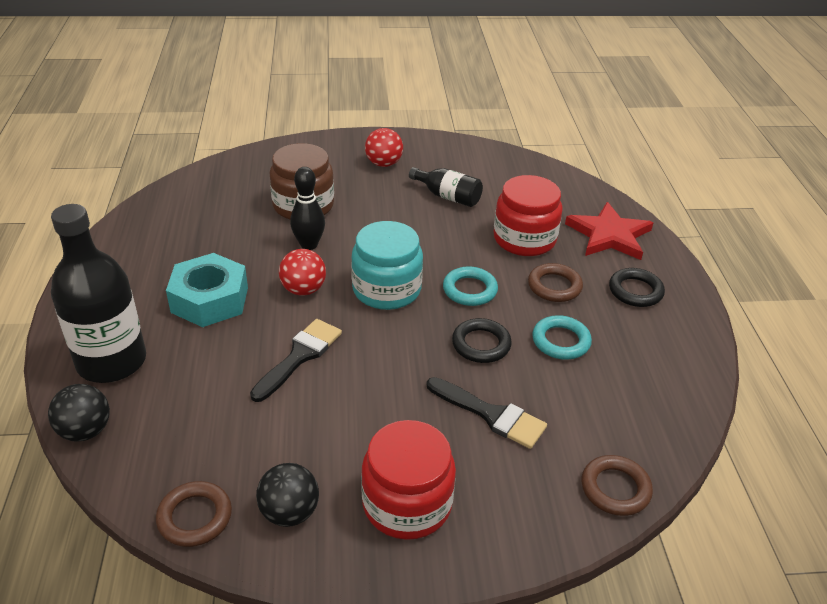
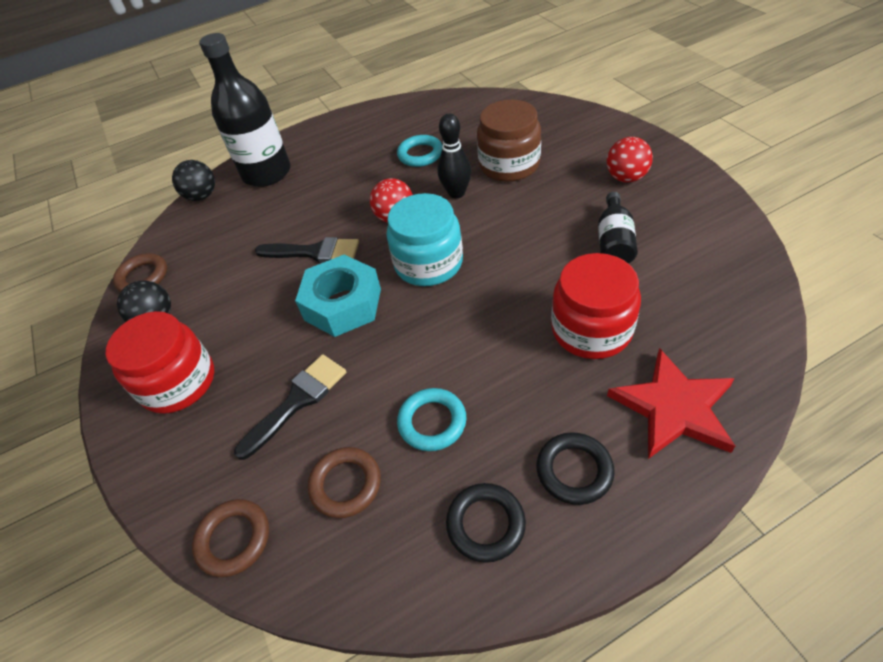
camera: 75 degrees right, 10 degrees up
turquoise nut [166,253,248,327] -> turquoise nut moved to [295,255,381,337]
black brush [427,377,547,449] -> black brush turned 150 degrees counterclockwise [234,354,346,460]
turquoise ring [443,266,498,306] -> turquoise ring moved to [397,135,442,167]
black ring [452,318,512,363] -> black ring moved to [446,483,526,563]
brown ring [528,263,583,302] -> brown ring moved to [308,447,381,518]

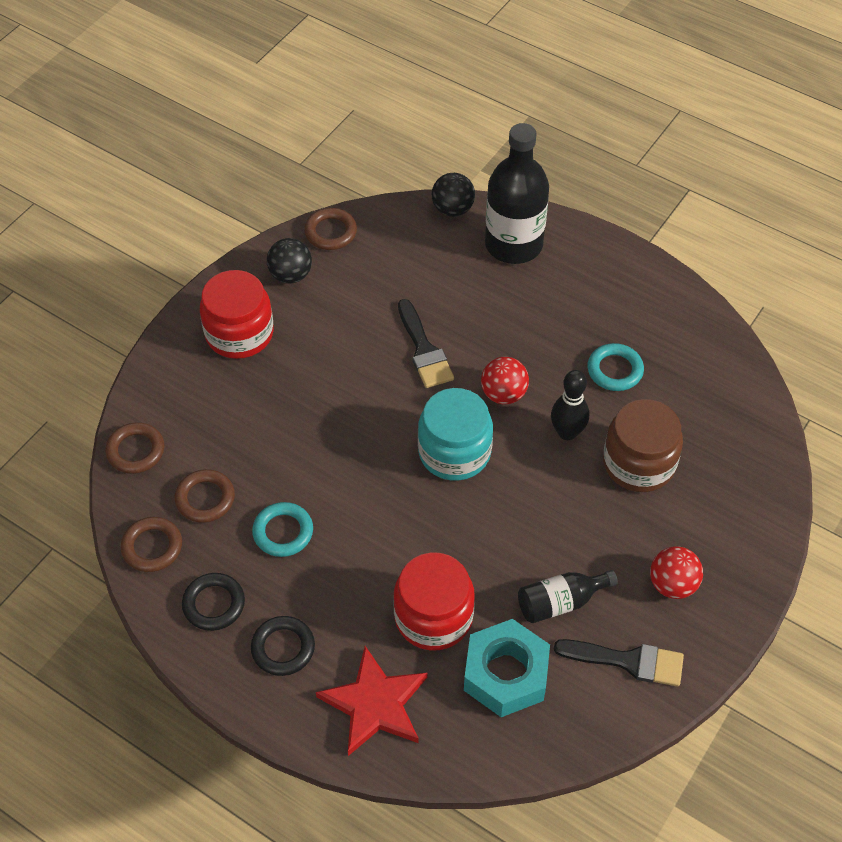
camera: 55 degrees right, 5 degrees up
black brush [234,354,346,460] -> black brush moved to [553,639,684,687]
turquoise nut [295,255,381,337] -> turquoise nut moved to [464,619,550,717]
none -> brown ring [120,517,182,572]

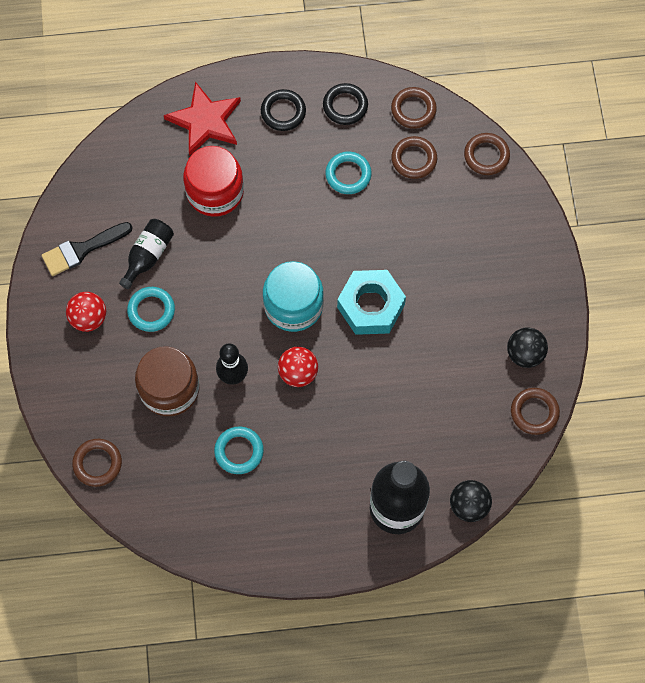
camera: 140 degrees right, 15 degrees up
red jar [200,270,274,359] -> none
black brush [398,299,454,388] -> none
turquoise nut [464,619,550,717] -> turquoise nut moved to [337,270,406,335]
none -> brown ring [72,439,122,487]
none -> turquoise ring [127,287,175,332]

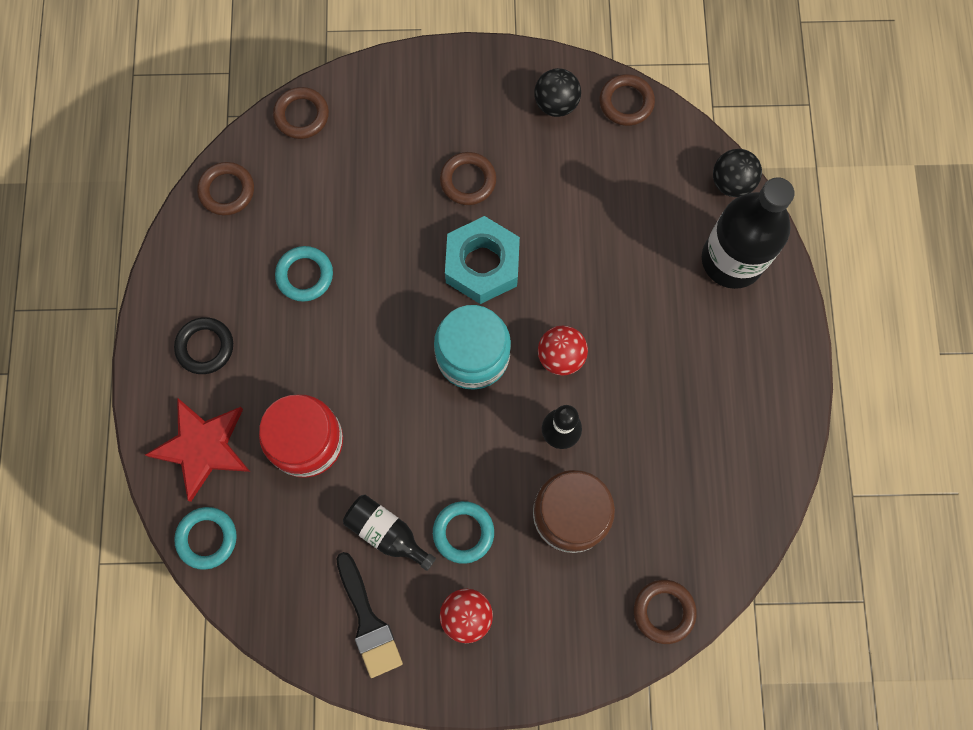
camera: 85 degrees left, 5 degrees up
turquoise ring [214,426,264,474] -> turquoise ring moved to [174,507,237,570]
black ring [323,83,368,125] -> none
brown ring [391,136,437,179] -> brown ring moved to [440,152,496,205]

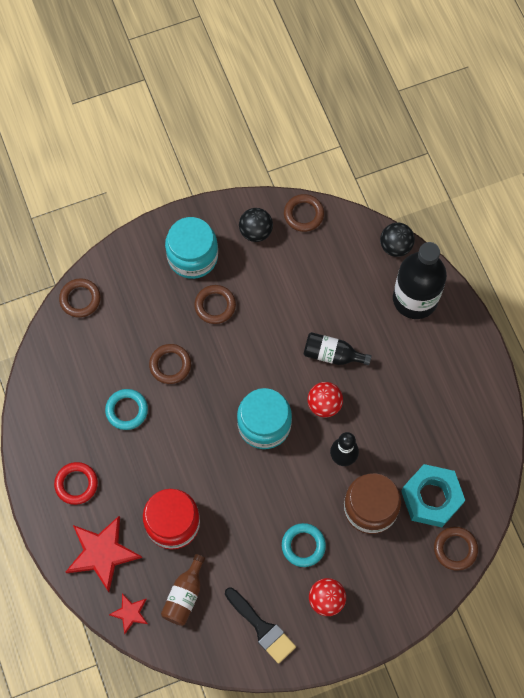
camera: 20 degrees left, 5 degrees down
black ring [174,317,233,374] -> red ring [54,462,98,505]
turquoise ring [174,507,237,570] -> red star [109,593,148,634]
brown ring [197,162,254,216] -> brown ring moved to [149,344,191,384]
black bottle [343,495,436,571] -> black bottle moved to [304,332,372,365]
turquoise nut [445,216,520,304] -> turquoise nut moved to [401,464,465,527]
none -> brown bottle [161,554,205,626]
none -> turquoise jar [165,217,218,279]

